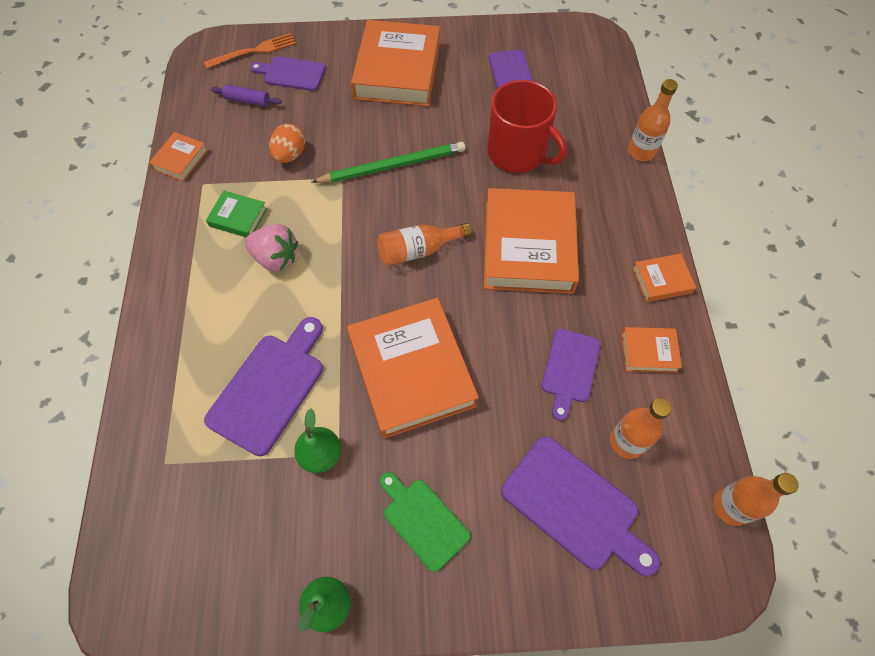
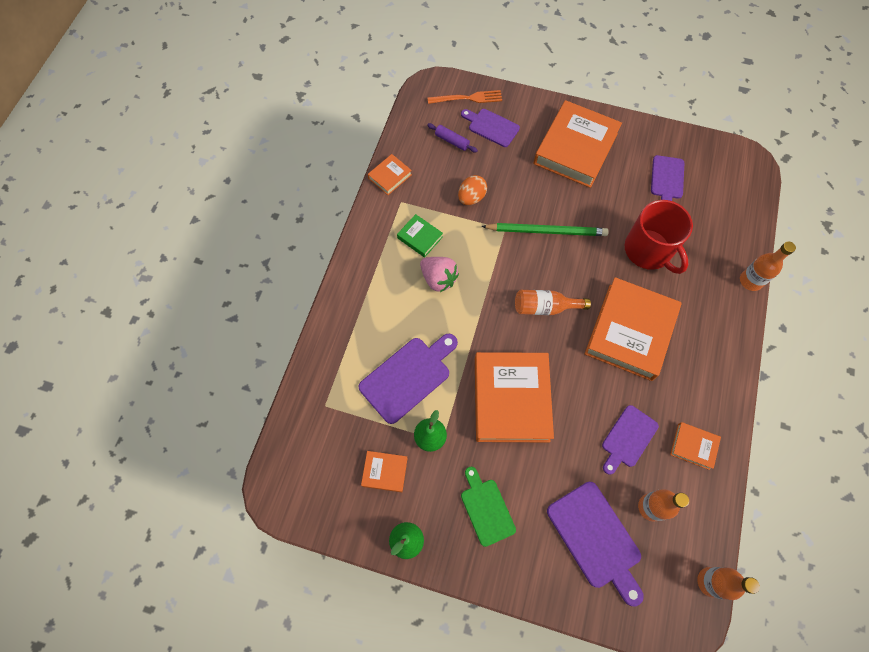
camera: 20 degrees right, 5 degrees up
orange book [633,254,696,302] -> orange book moved to [361,451,408,492]

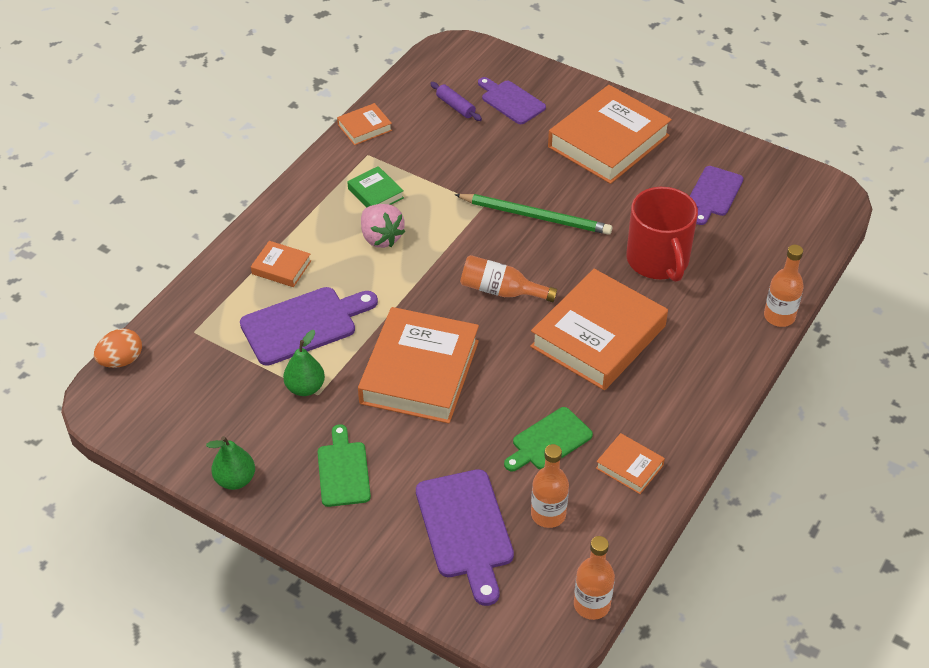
camera: 15 degrees right, 20 degrees down
orange book [361,451,408,492] -> orange book moved to [251,241,311,287]
orange fork [427,90,502,104] -> none
orange egg [458,175,487,205] -> orange egg moved to [94,329,142,368]
purple cutting board [602,405,659,475] -> green cutting board [504,407,593,471]

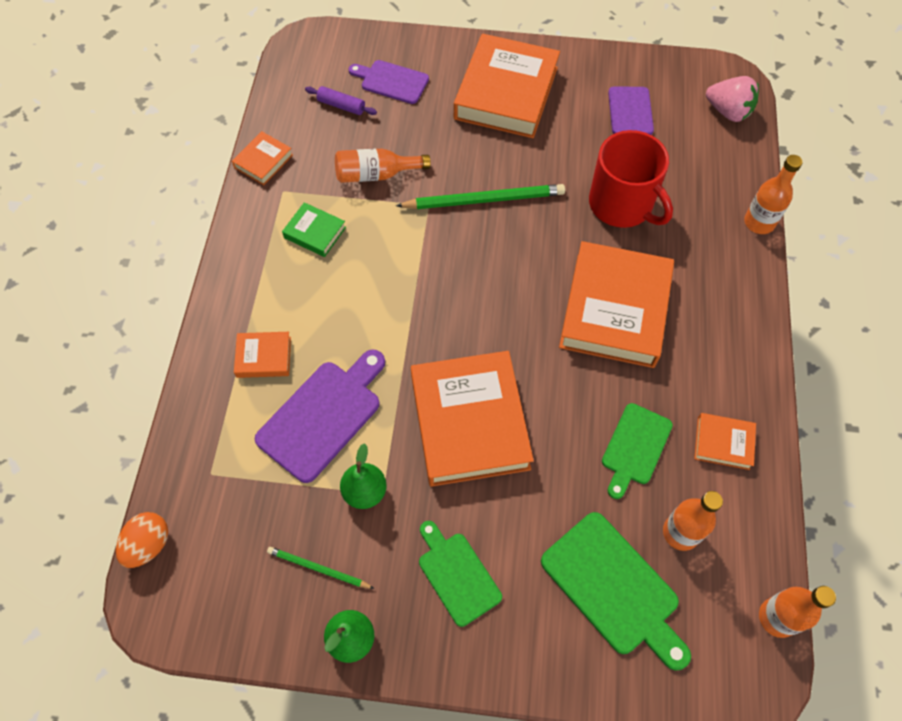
camera: 25 degrees left, 15 degrees up
pink strawberry [361,204,405,248] -> pink strawberry moved to [706,76,759,122]
purple cutting board [416,469,514,606] -> green cutting board [541,512,691,671]
orange bottle [460,255,557,302] -> orange bottle moved to [335,149,431,183]
none -> green pencil [267,547,375,589]

